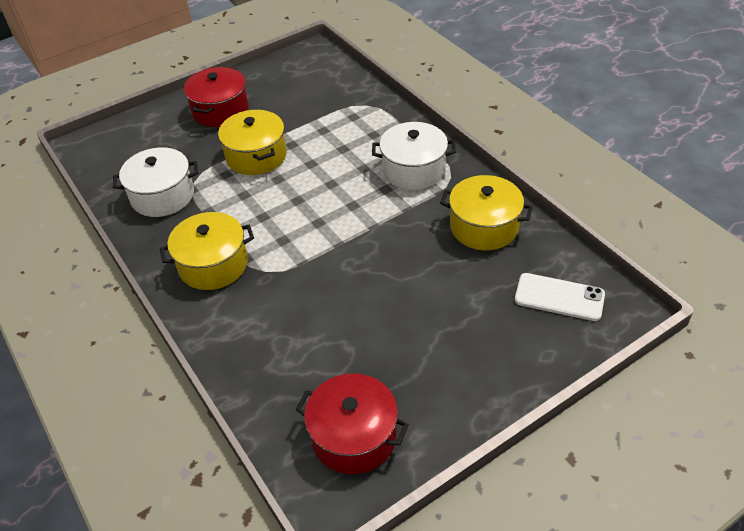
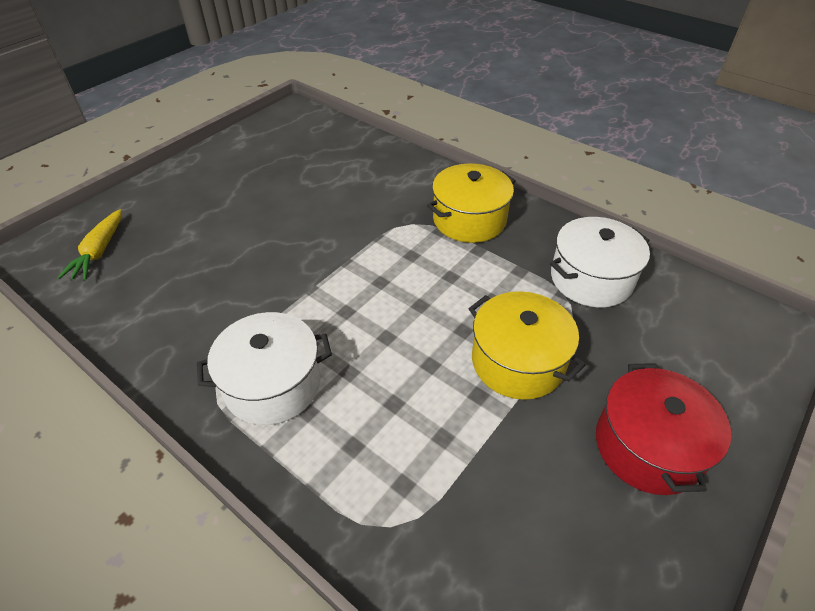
camera: 160 degrees right, 0 degrees up
red pot [296,373,409,475] -> none
yellow pot [440,175,533,250] -> none
white phone [515,273,605,321] -> yellow carrot [58,209,122,280]

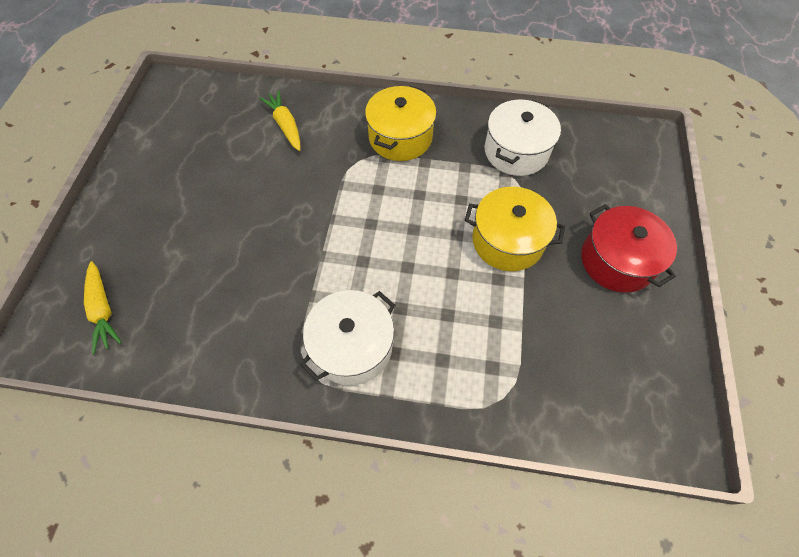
camera: 30 degrees left, 15 degrees up
none -> yellow carrot [259,90,300,151]

